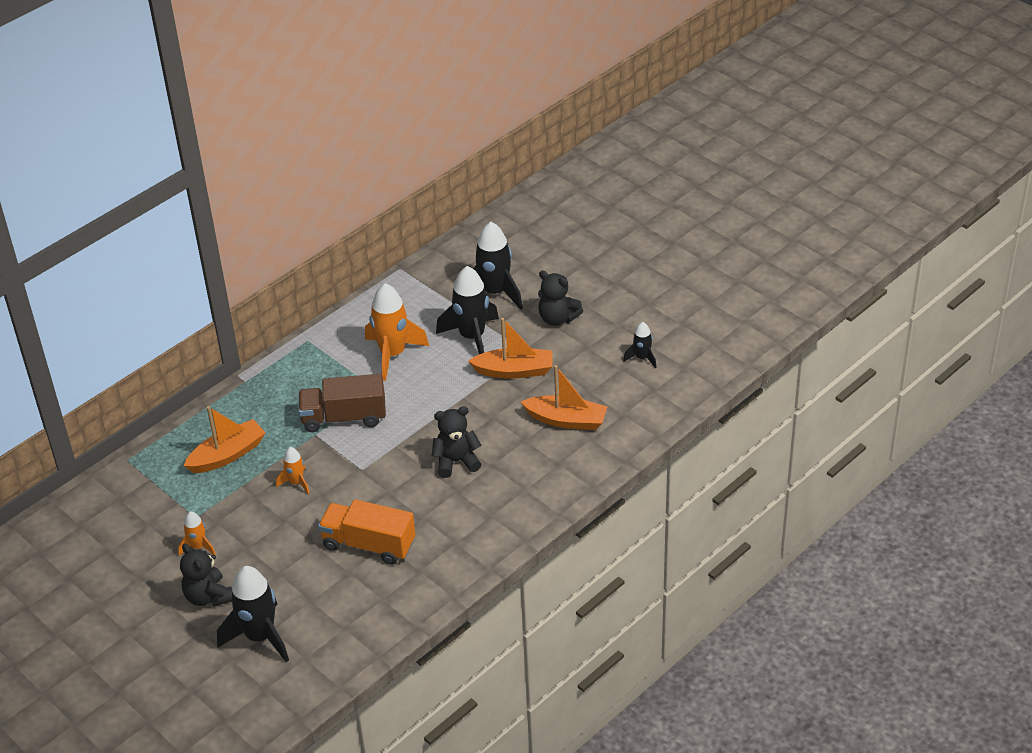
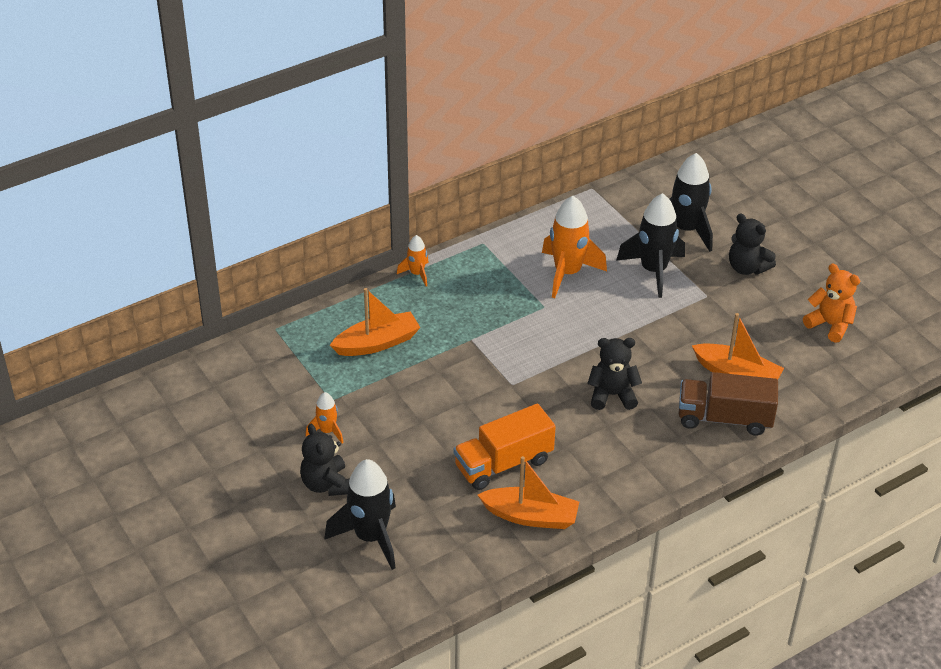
camera: 10 degrees right, 0 degrees up
orange rocket [276,447,310,495] -> orange rocket moved to [397,235,429,286]
brown truck [298,374,386,432] -> brown truck moved to [679,372,778,436]
orange truck [318,499,416,565] -> orange truck turned 60 degrees counterclockwise [454,404,556,490]
orange boat [468,318,553,379] -> orange boat moved to [478,456,579,529]
black rocket [623,322,657,368] -> orange teddy bear [803,264,860,343]

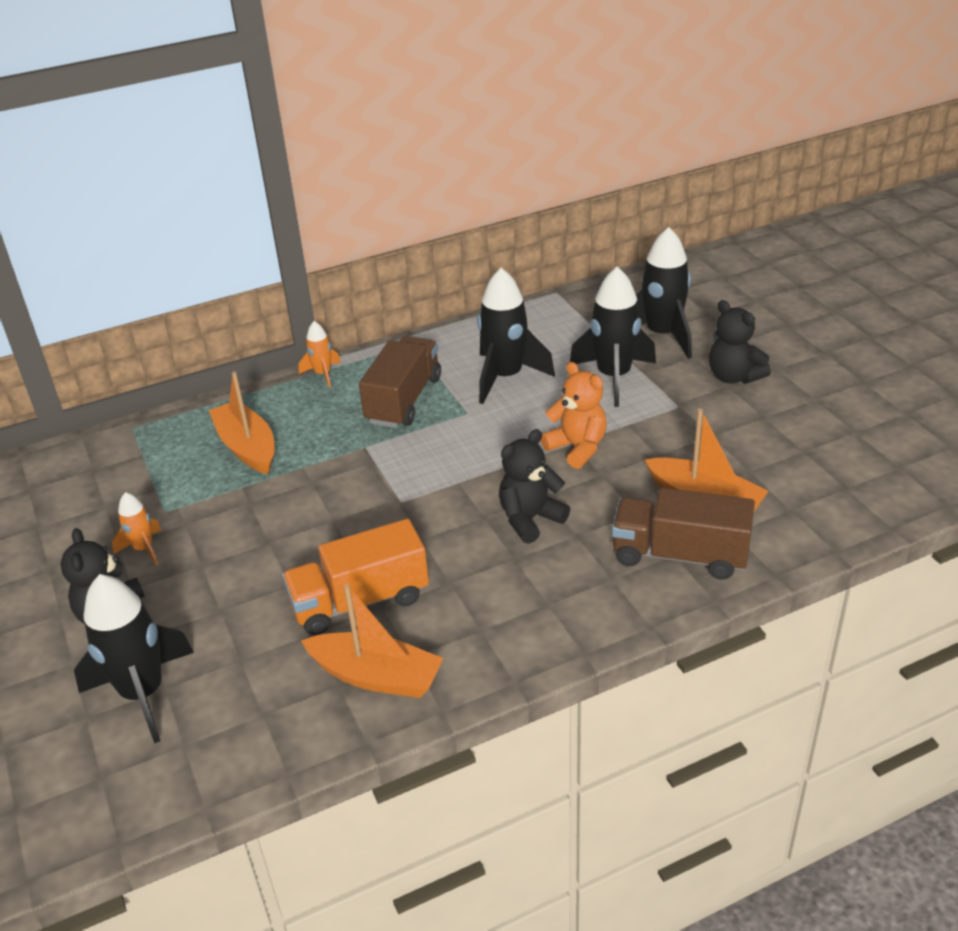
camera: 10 degrees right, 5 degrees down
orange boat [330,288,421,356] -> orange boat turned 105 degrees counterclockwise [209,372,275,474]
orange rocket [542,196,607,298] -> black rocket [477,268,555,404]
black teddy bear [587,338,642,410] -> black teddy bear turned 45 degrees counterclockwise [499,429,570,544]
orange teddy bear [803,264,860,343] -> orange teddy bear moved to [541,362,607,469]
none -> brown truck [359,336,441,428]

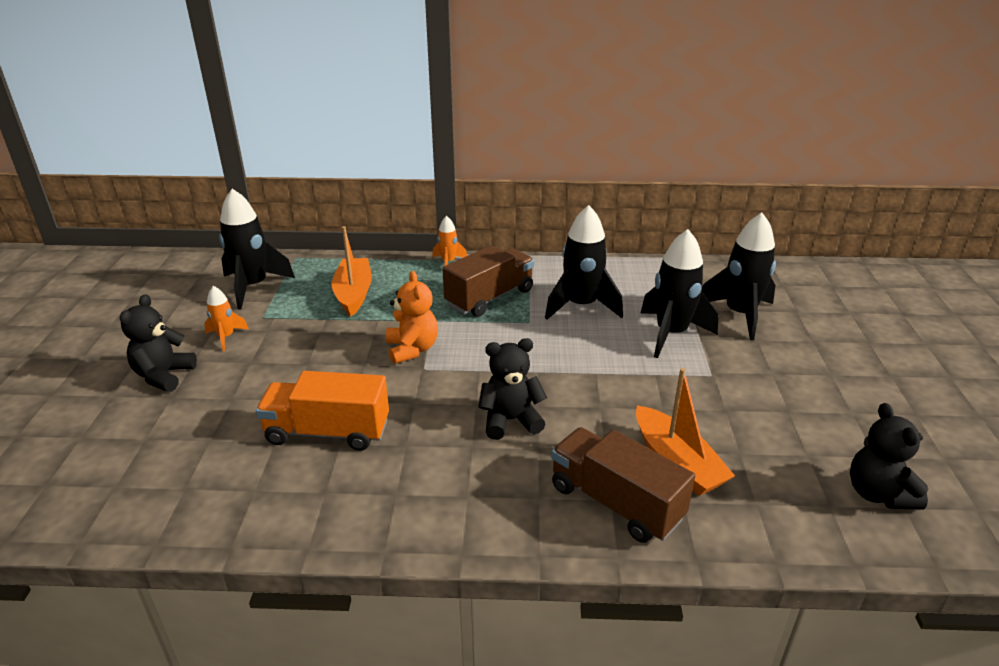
camera: 25 degrees right, 5 degrees down
black rocket [74,574,194,744] -> black rocket moved to [219,188,295,309]
orange boat [301,584,444,698] -> none
orange teddy bear [541,362,607,469] -> orange teddy bear moved to [386,271,438,364]
black teddy bear [709,300,771,384] -> black teddy bear moved to [850,403,928,510]

